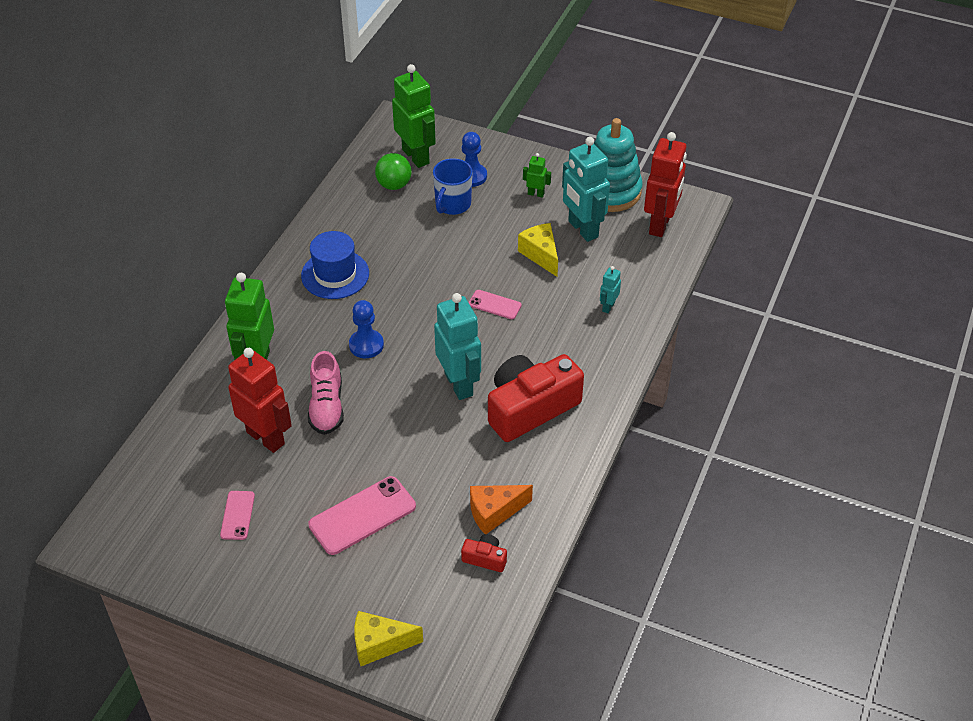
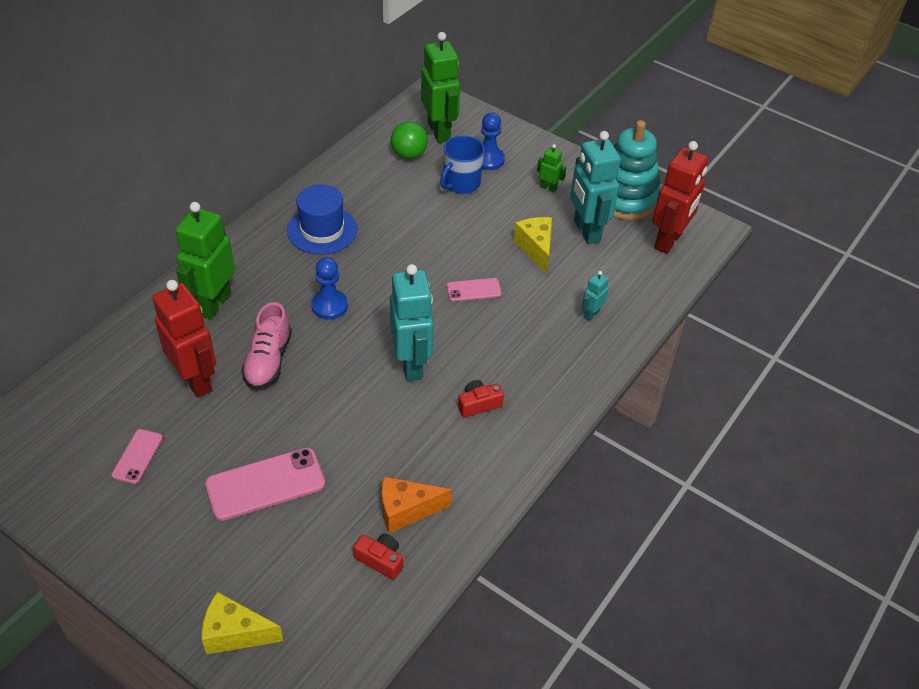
camera: 10 degrees right, 0 degrees up
pink phone [469,290,522,319] -> pink phone turned 45 degrees counterclockwise [446,278,502,301]
red camera [488,354,584,442] -> red camera [458,380,504,418], size x0.42

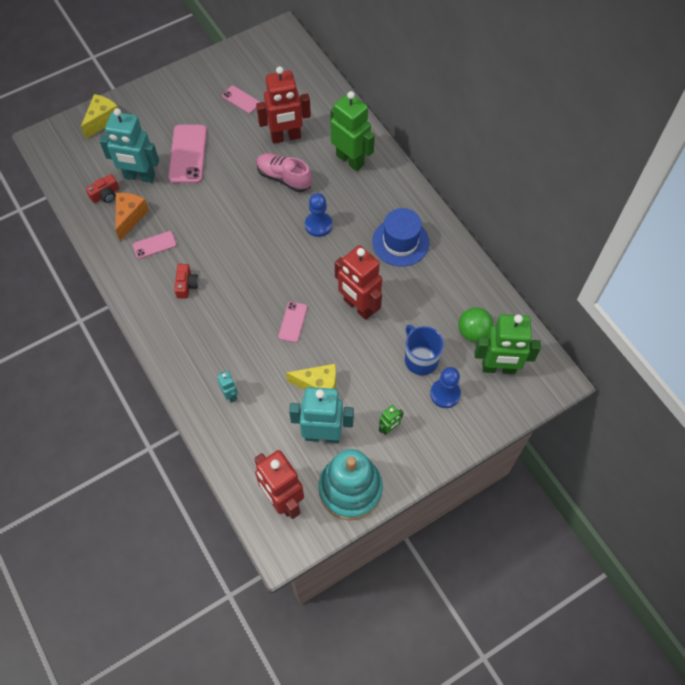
camera: 115 degrees right, 15 degrees up
turquoise robot [390,264,434,381] -> turquoise robot moved to [99,108,159,183]
none -> pink phone [133,231,177,259]
none -> red robot [335,245,382,320]

